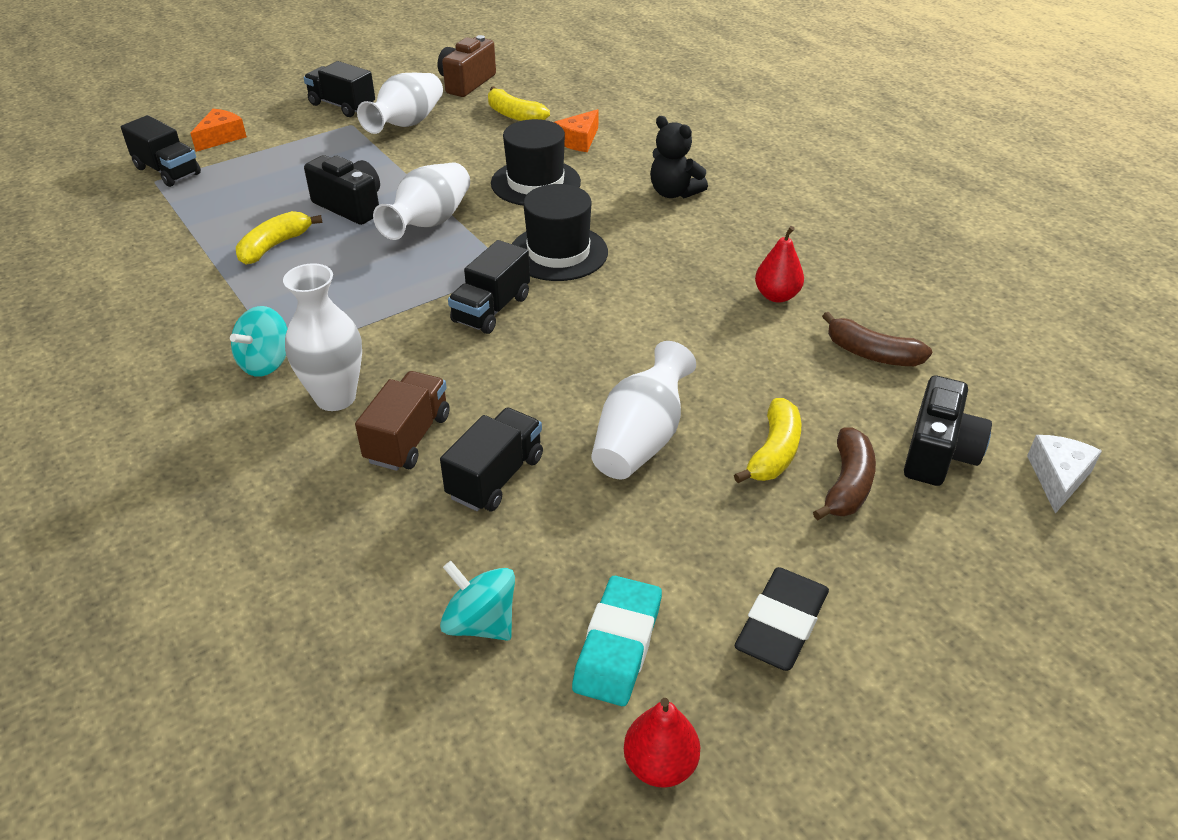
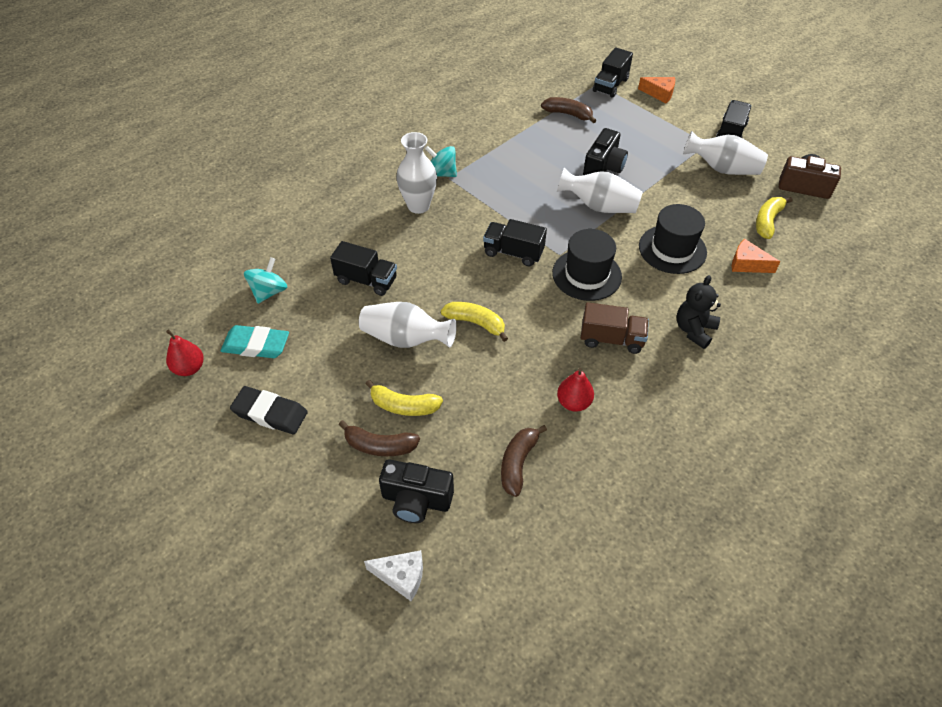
camera: 80 degrees right, 10 degrees up
yellow banana [236,211,323,265] -> yellow banana moved to [441,302,508,342]
brown truck [355,371,450,471] -> brown truck moved to [581,302,649,354]
none -> brown banana [541,97,596,123]

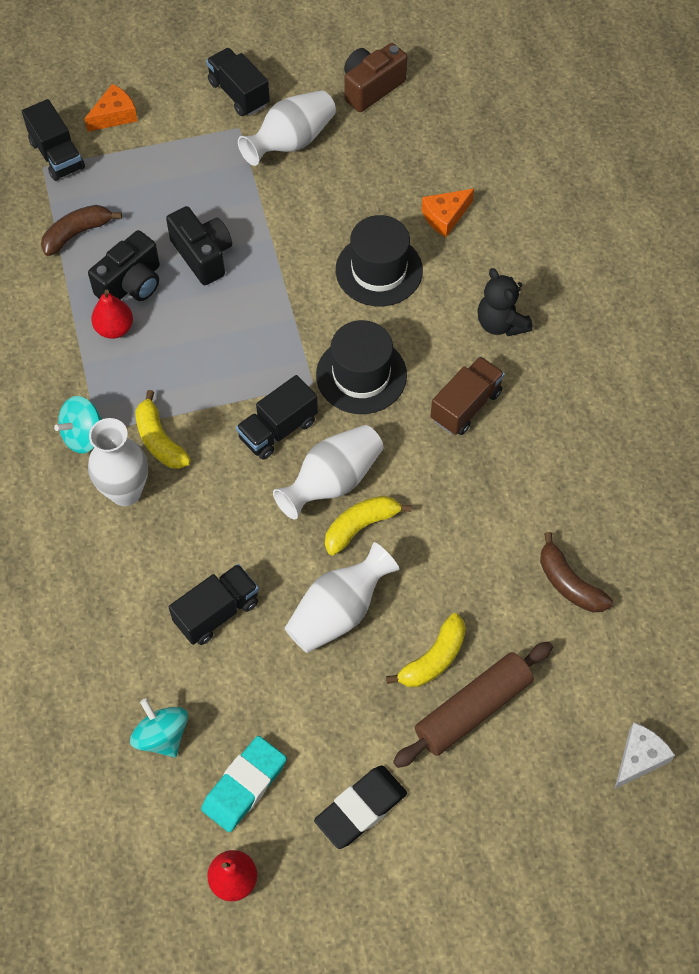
camera: 60 degrees left, 10 degrees up
brown banana [339,420,420,456] -> brown rolling pin [393,641,553,768]
black camera [379,459,454,523] -> black camera moved to [88,230,160,301]
white vase [557,168,643,213] -> white vase moved to [273,425,383,520]
red pear [557,368,594,412] -> red pear moved to [91,290,133,339]
yellow banana [756,197,792,239] -> yellow banana moved to [135,390,191,469]

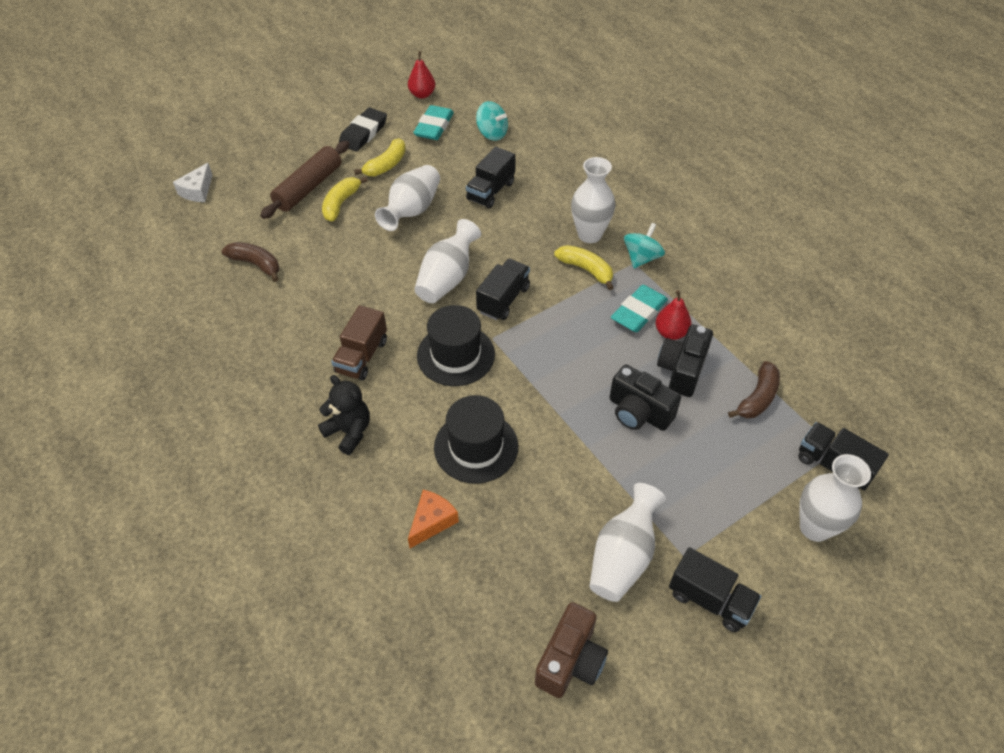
camera: 160 degrees right, 10 degrees down
orange cheese [84,84,138,132] -> white vase [799,454,871,542]
yellow banana [325,496,412,555] -> yellow banana moved to [354,138,406,176]
none -> turquoise eraser [611,285,668,332]

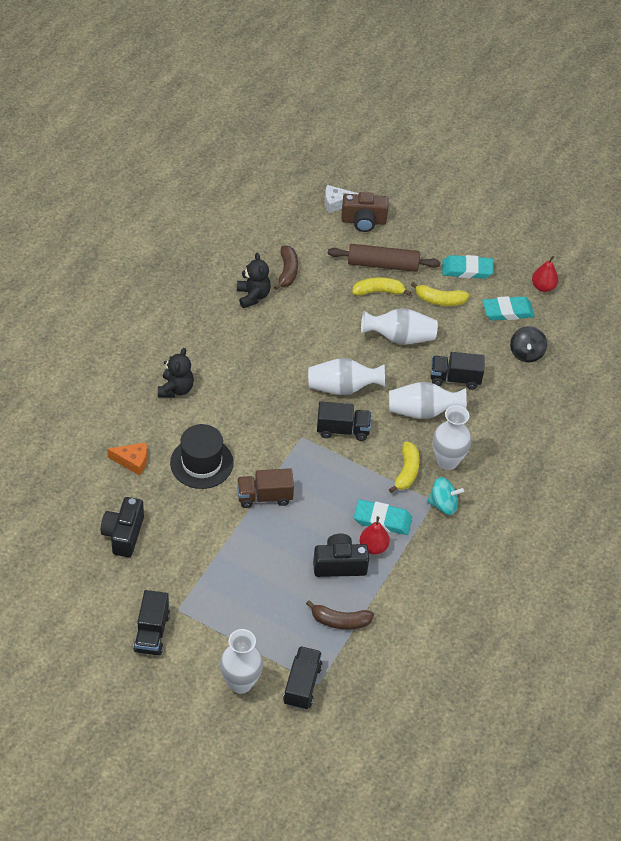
camera: 60 degrees right, 0 degrees up
brown truck [331,305,387,381] -> brown truck moved to [237,468,294,508]
black eraser [339,108,387,152] -> turquoise eraser [442,255,493,279]
black hat [417,305,495,386] -> none
turquoise spinning top [476,101,508,141] -> black spinning top [510,326,547,362]
brown camera [535,602,608,698] -> brown camera moved to [342,192,388,232]
white vase [589,483,666,602] -> white vase moved to [389,382,467,419]
black camera [609,364,681,431] -> black camera moved to [101,497,144,557]
none -> black teddy bear [237,253,271,308]

